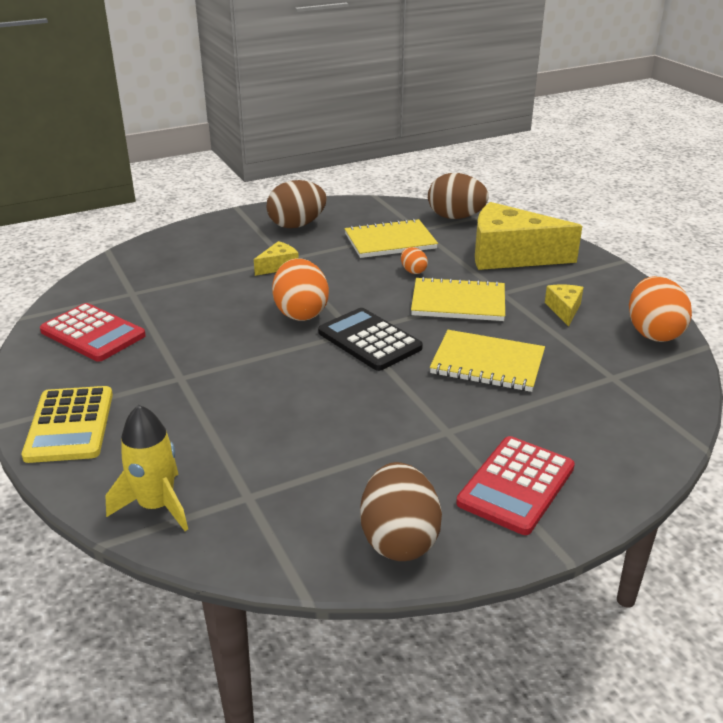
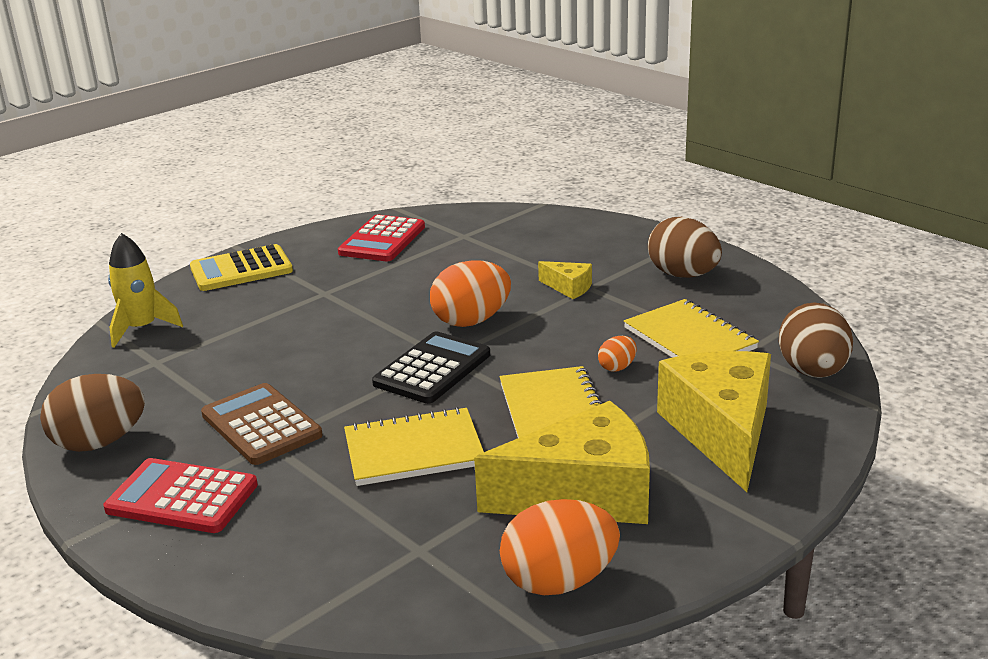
camera: 75 degrees right, 5 degrees down
yellow notebook [430,330,545,392] -> yellow notebook turned 75 degrees clockwise [344,407,484,486]
yellow cheese [545,284,584,327] -> yellow cheese [474,401,650,524], size x2.27
none -> brown calculator [201,383,323,465]

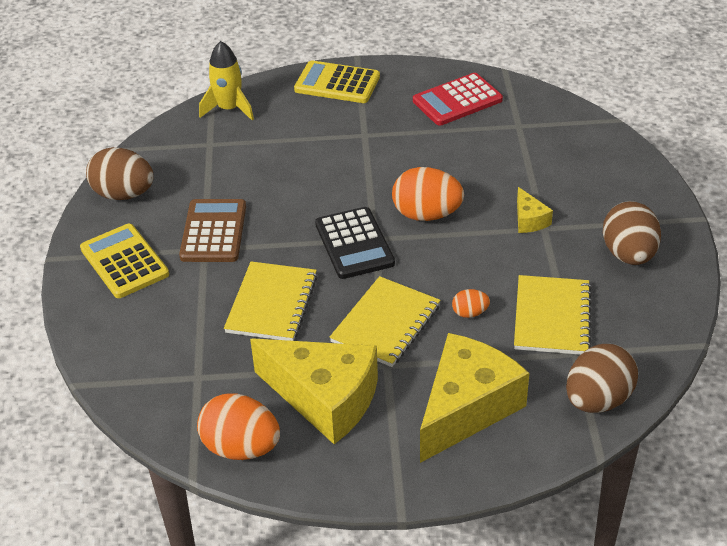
camera: 40 degrees right, 15 degrees up
red calculator [103,458,258,533] -> yellow calculator [80,224,169,298]
yellow notebook [344,407,484,486] -> yellow notebook turned 75 degrees clockwise [224,262,318,341]
black calculator [372,331,490,404] -> black calculator turned 90 degrees clockwise [315,207,395,279]

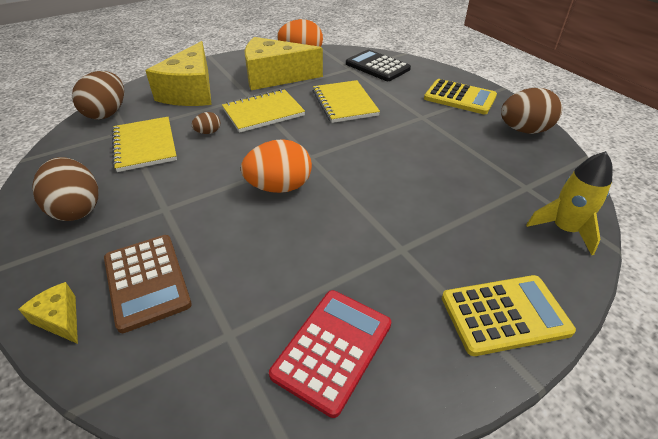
camera: 150 degrees right, 0 degrees up
brown calculator [179,199,246,262] -> brown calculator moved to [104,235,192,333]
black calculator [315,207,395,279] -> black calculator moved to [346,50,411,81]
yellow notebook [329,276,441,367] -> yellow notebook turned 60 degrees clockwise [222,89,305,133]
orange egg [452,289,490,318] -> brown egg [191,112,220,134]
yellow cheese [517,187,553,233] -> yellow cheese moved to [18,282,78,344]

